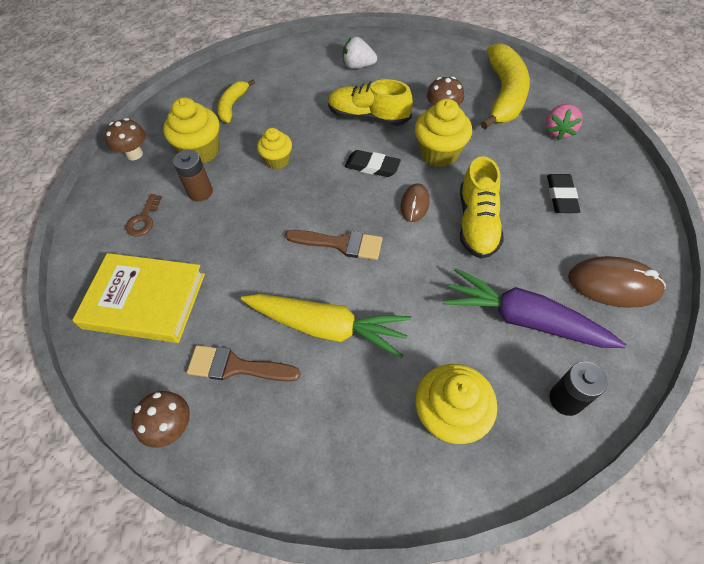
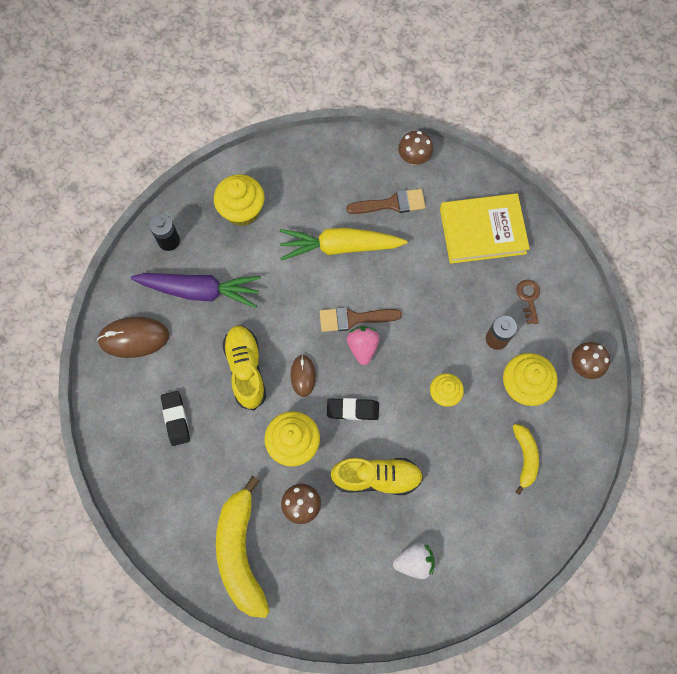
camera: 160 degrees right, 15 degrees up
pink strawberry [545,104,583,140] -> pink strawberry moved to [347,326,380,365]

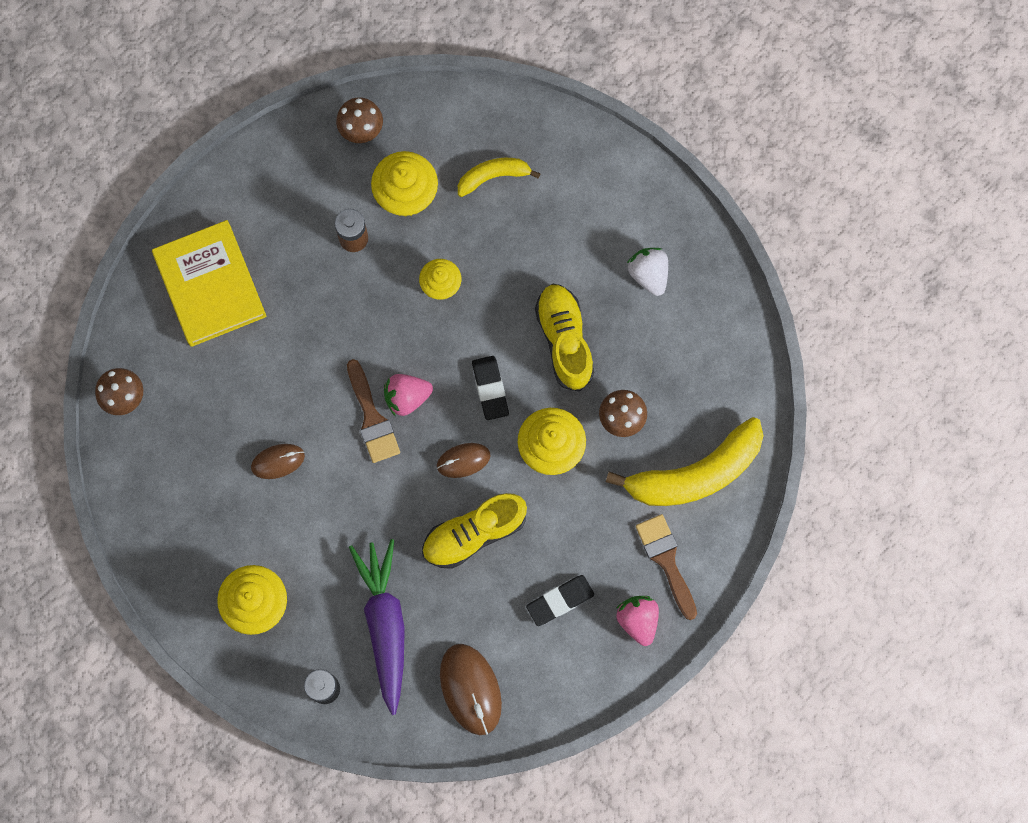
camera: 105 degrees left, 5 degrees up
yellow carrot [280,228,408,261] -> brown mouse [251,444,305,479]
brown brush [346,189,426,214] -> brown brush moved to [636,514,697,620]
brown key [516,280,540,324] -> none
none -> pink strawberry [616,596,659,646]

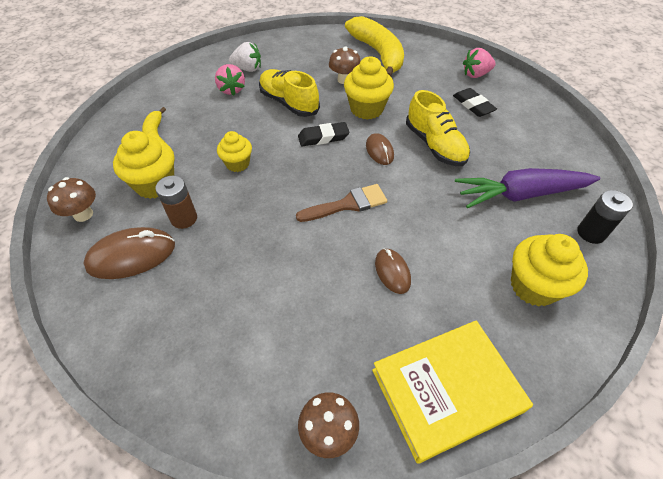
camera: 90 degrees left, 25 degrees down
yellow book [152,220,267,347] -> yellow book moved to [372,320,533,464]
pink strawberry [384,374,433,417] -> pink strawberry moved to [215,64,245,96]
brown mouse [440,644,502,735] -> brown mouse moved to [83,227,175,279]
yellow shoe [535,284,594,392] -> yellow shoe turned 60 degrees clockwise [259,69,320,117]
white strawberry [627,248,668,296] -> white strawberry turned 150 degrees counterclockwise [229,42,261,72]
brown brush [636,514,697,620] -> none

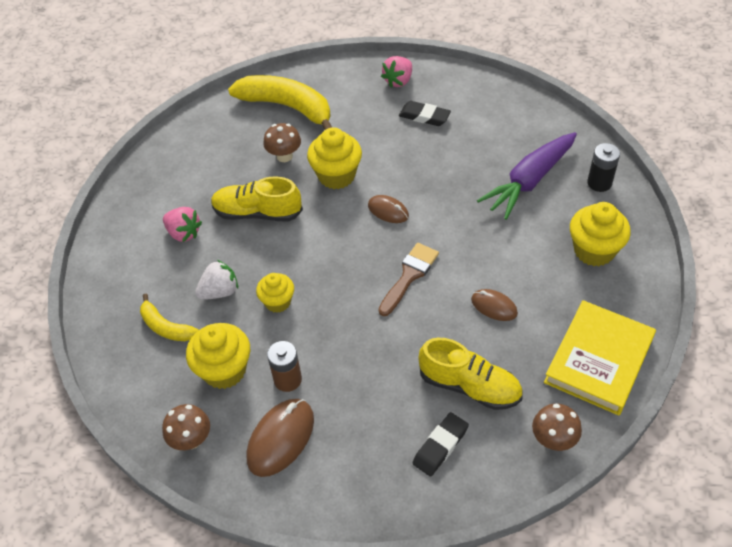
camera: 35 degrees left, 0 degrees up
white strawberry [229,42,261,72] -> white strawberry moved to [195,260,238,300]
black eraser [298,122,349,146] -> black eraser moved to [413,412,469,476]
yellow shoe [406,90,470,166] -> yellow shoe moved to [418,338,523,410]

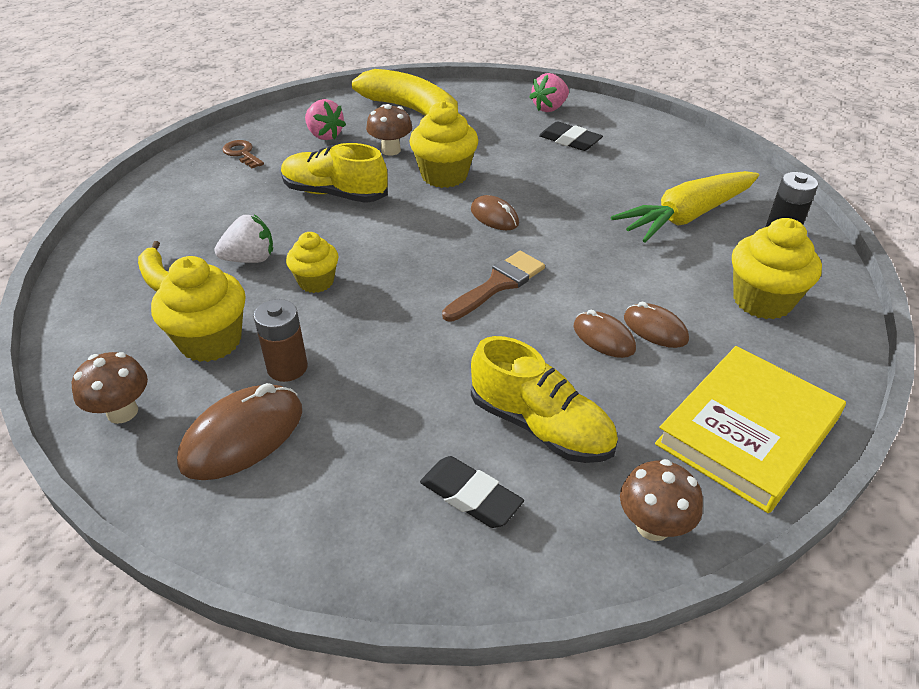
camera: 10 degrees right, 10 degrees down
pink strawberry [163,207,202,242] -> pink strawberry moved to [305,99,346,140]
black eraser [413,412,469,476] -> black eraser turned 75 degrees clockwise [420,456,524,528]
purple carrot [477,132,577,220] -> yellow carrot [611,171,759,243]
none -> brown key [222,140,264,168]
none -> brown mouse [624,301,689,348]

